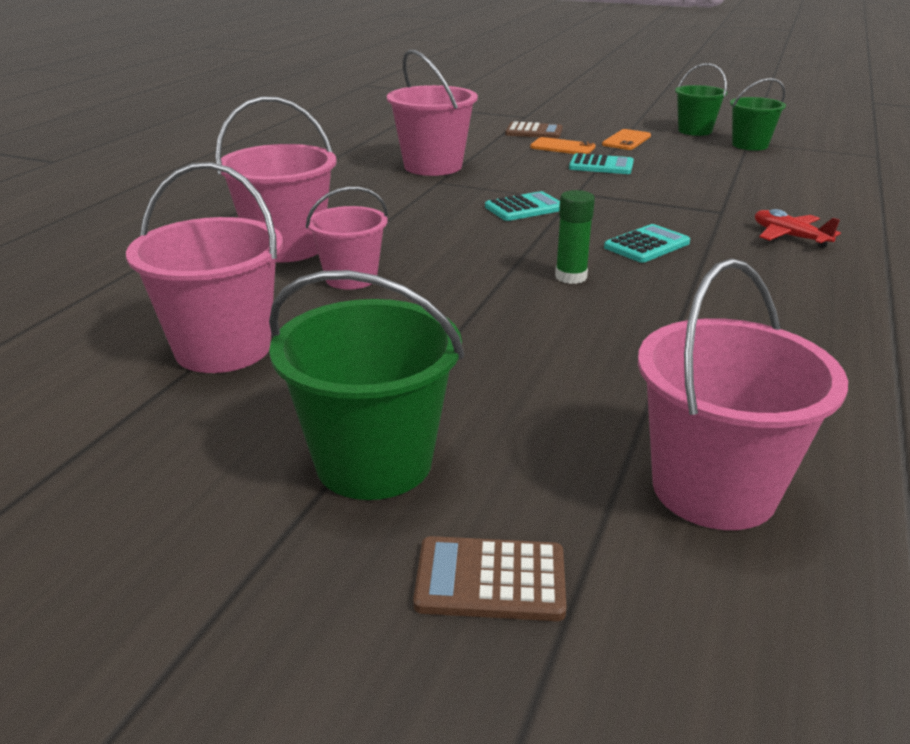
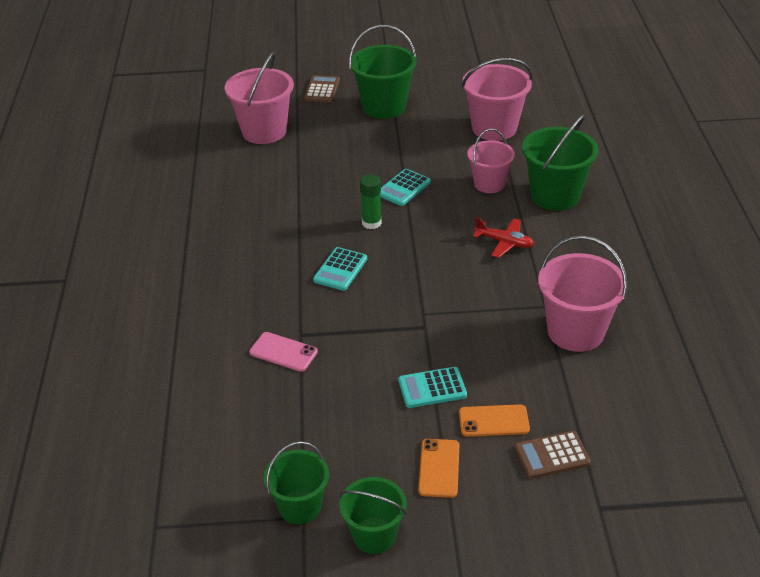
camera: 155 degrees right, 10 degrees up
pink bucket [215,96,336,263] -> green bucket [522,114,598,211]
brown calculator [413,536,567,621] -> brown calculator turned 60 degrees counterclockwise [304,75,340,102]
turquoise calculator [485,191,560,221] -> turquoise calculator moved to [380,169,431,206]
red plane [755,209,841,248] -> red plane moved to [473,217,534,258]
none -> pink phone [249,332,318,372]

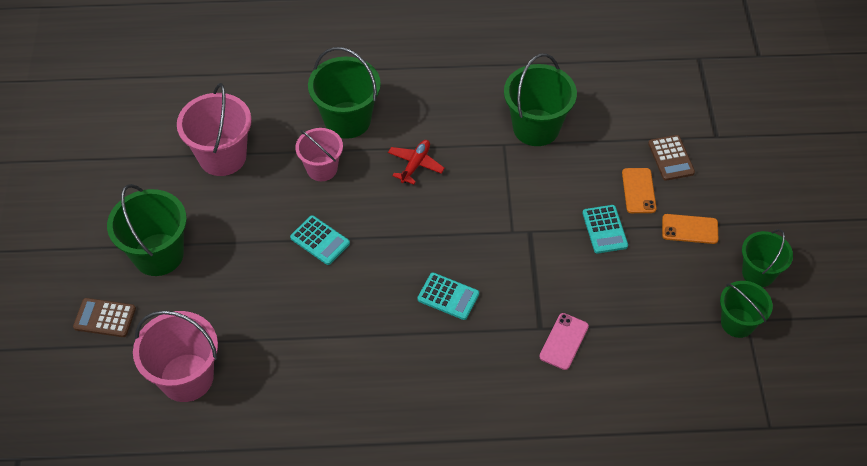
camera: 90 degrees left, 15 degrees up
green glue stick [360,174,382,229] -> none
pink bucket [538,235,628,352] -> green bucket [504,53,577,146]

